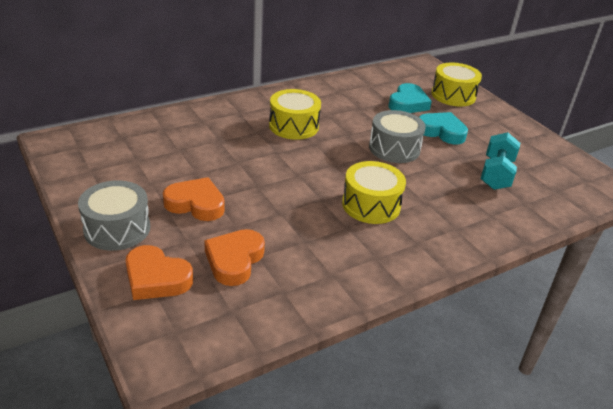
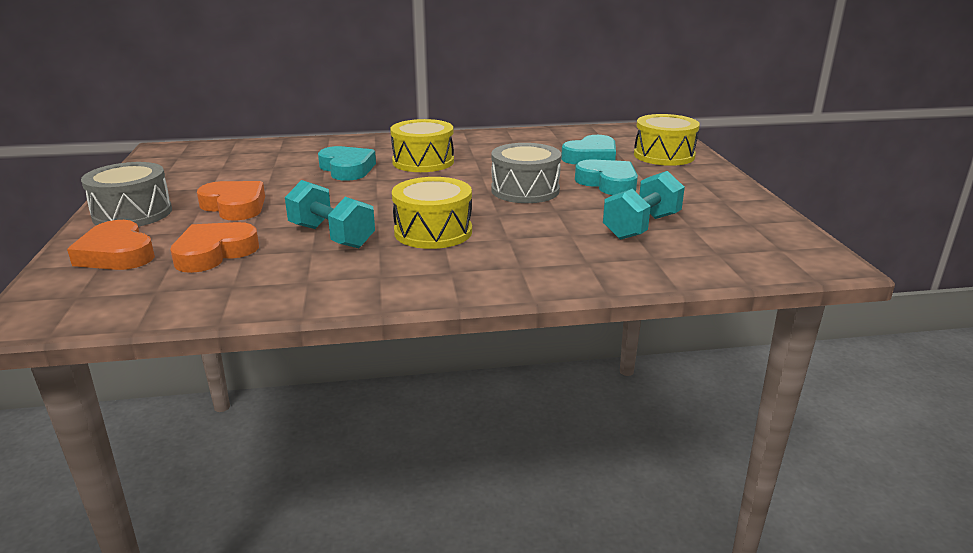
camera: 25 degrees right, 10 degrees down
none -> turquoise dumbbell [285,180,375,248]
none -> turquoise heart [318,146,376,181]

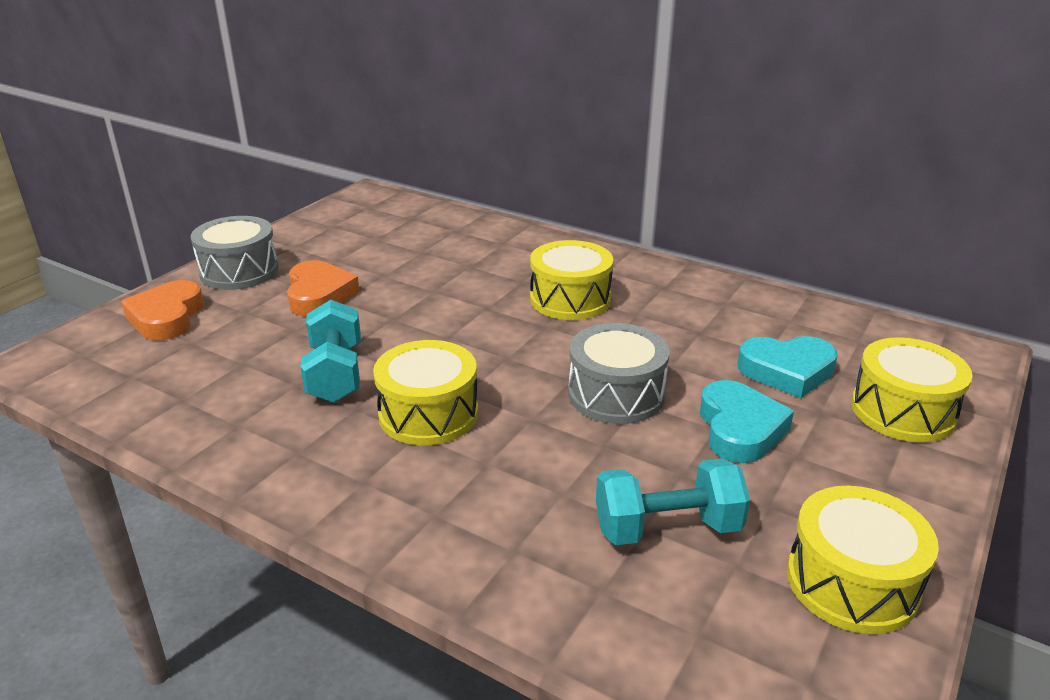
camera: 40 degrees right, 5 degrees up
orange heart [170,222,259,273] -> none
turquoise heart [318,146,376,181] -> none
none -> yellow drum [787,486,939,634]

